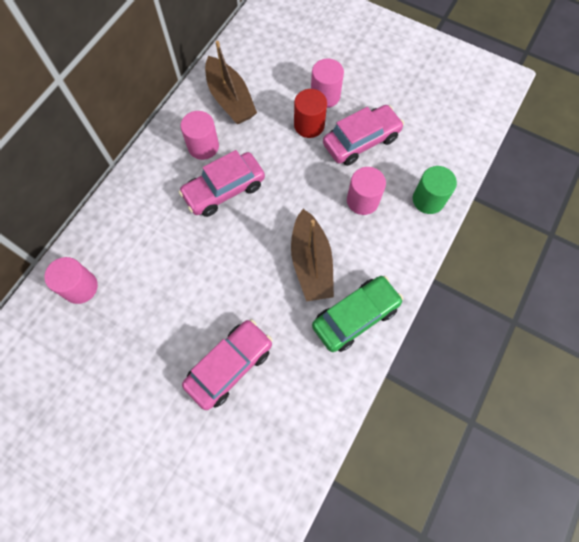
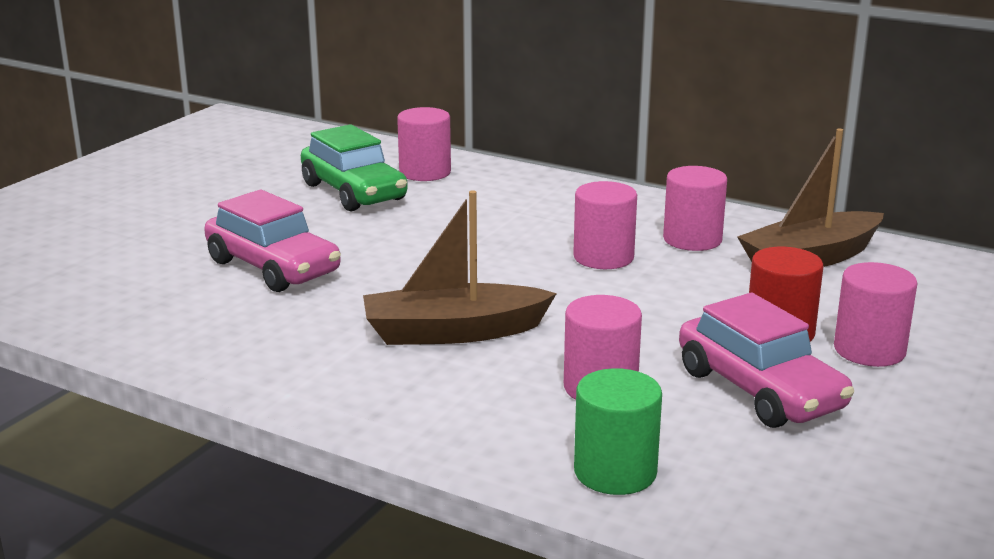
camera: 90 degrees right, 45 degrees down
pink car [179,150,265,217] -> pink cylinder [573,181,637,269]
green car [312,276,403,352] -> green car moved to [301,124,408,211]

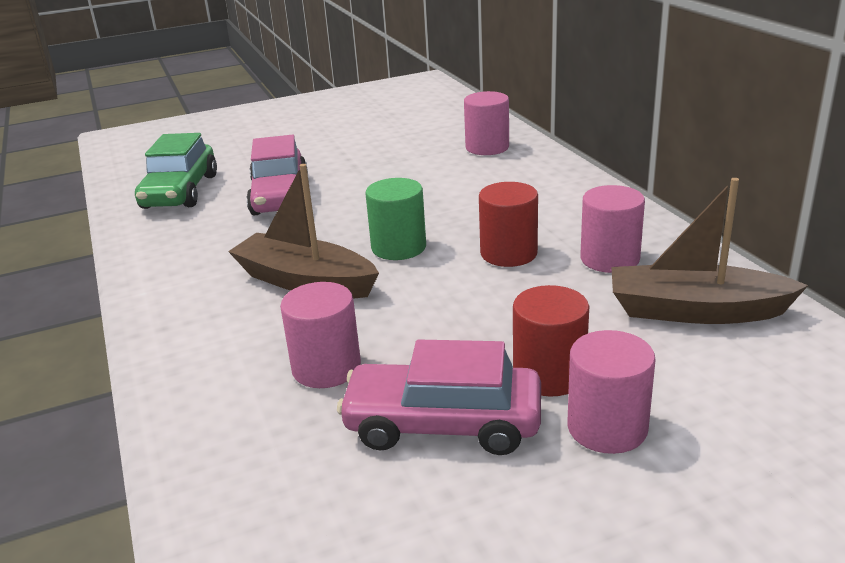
camera: 40 degrees right, 5 degrees up
green car [301,124,408,211] -> green car moved to [135,133,217,209]
pink cylinder [573,181,637,269] -> red cylinder [479,182,538,267]
green cylinder [574,368,662,495] -> green cylinder moved to [365,178,426,260]
pink car [679,293,854,428] -> pink car turned 90 degrees clockwise [337,339,541,455]

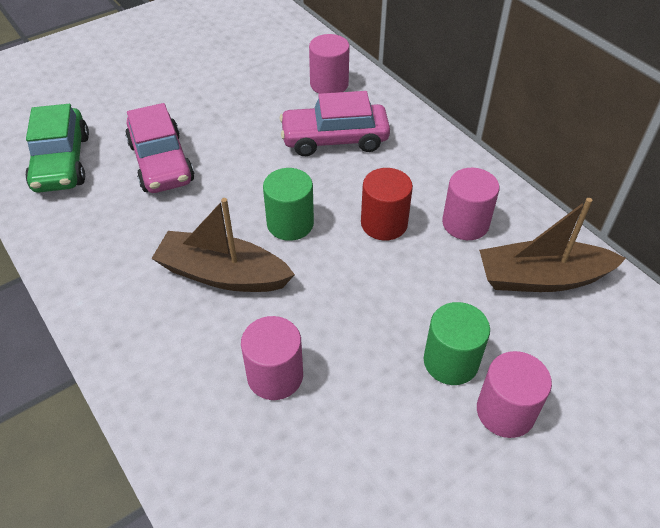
camera: 15 degrees left, 20 degrees up
pink car [337,339,541,455] -> pink car moved to [279,91,390,156]
red cylinder [513,285,589,397] -> green cylinder [424,302,490,385]

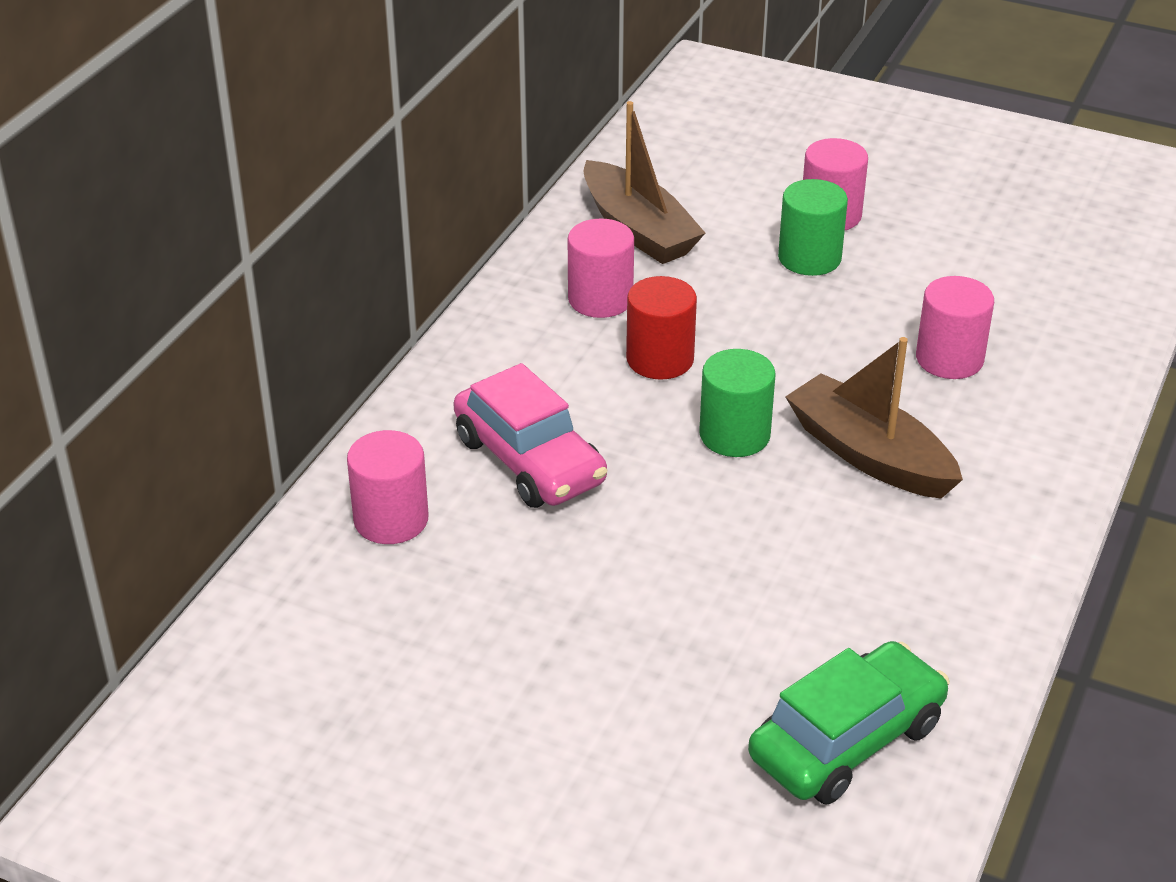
camera: 120 degrees left, 10 degrees down
pink car [125,103,194,193] -> none
brown boat [151,198,295,292] -> brown boat turned 150 degrees clockwise [786,337,963,499]

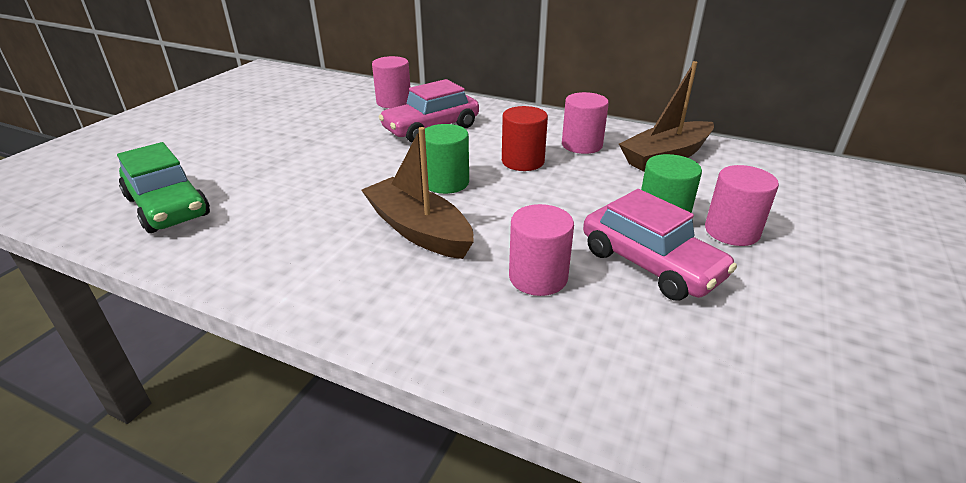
camera: 90 degrees right, 5 degrees down
brown boat [786,337,963,499] -> brown boat turned 90 degrees counterclockwise [361,127,474,259]
none -> pink car [583,189,737,300]

